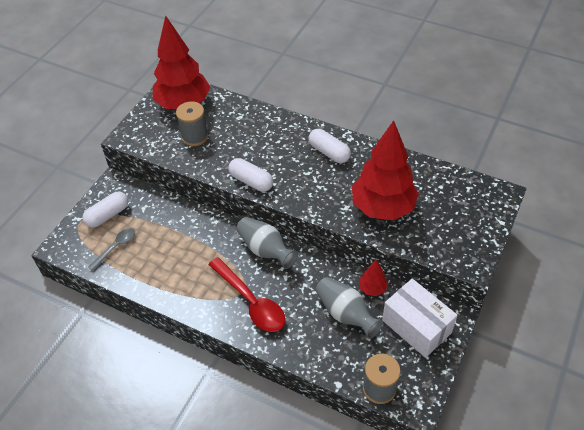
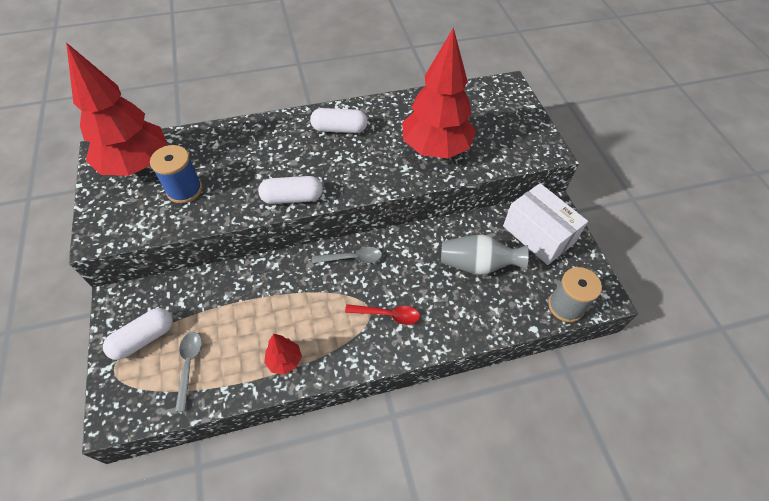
camera: 45 degrees left, 5 degrees up
white capsule [82,192,128,228] -> white capsule turned 45 degrees clockwise [103,308,173,360]
grey spool [176,101,208,146] -> blue spool [150,145,202,204]
red spoon [208,257,285,332] -> red spoon [345,304,420,325], size x0.57
grey vase [236,217,298,269] -> grey spoon [312,247,382,263]
red tree [359,259,388,296] -> red tree moved to [264,334,302,375]
white box [382,279,458,358] -> white box turned 45 degrees clockwise [503,183,588,265]

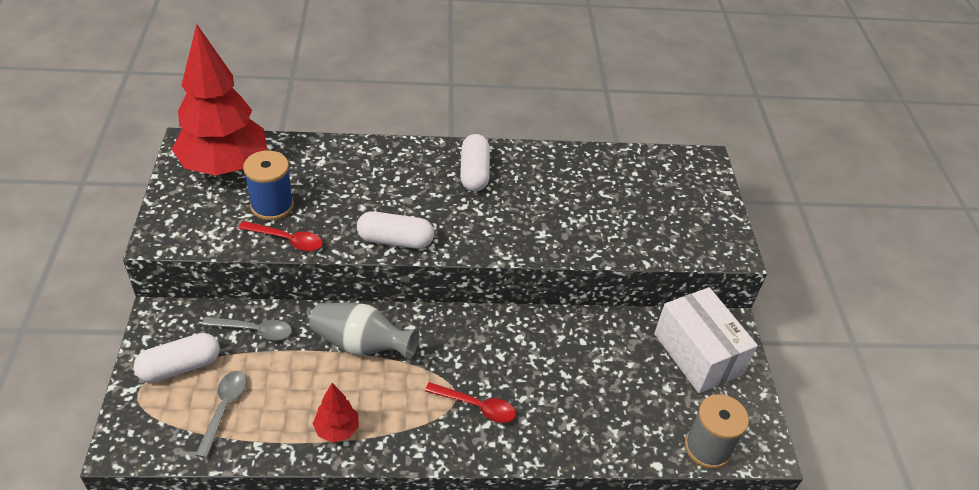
camera: 10 degrees right, 10 degrees down
white capsule [310,108,368,133] -> white capsule turned 75 degrees clockwise [460,134,490,191]
grey spoon [312,247,382,263] -> grey spoon moved to [202,317,292,340]
red tree [402,27,476,158] -> none
grey vase [441,235,529,275] -> grey vase moved to [309,303,419,360]
none -> red spoon [238,221,323,251]

